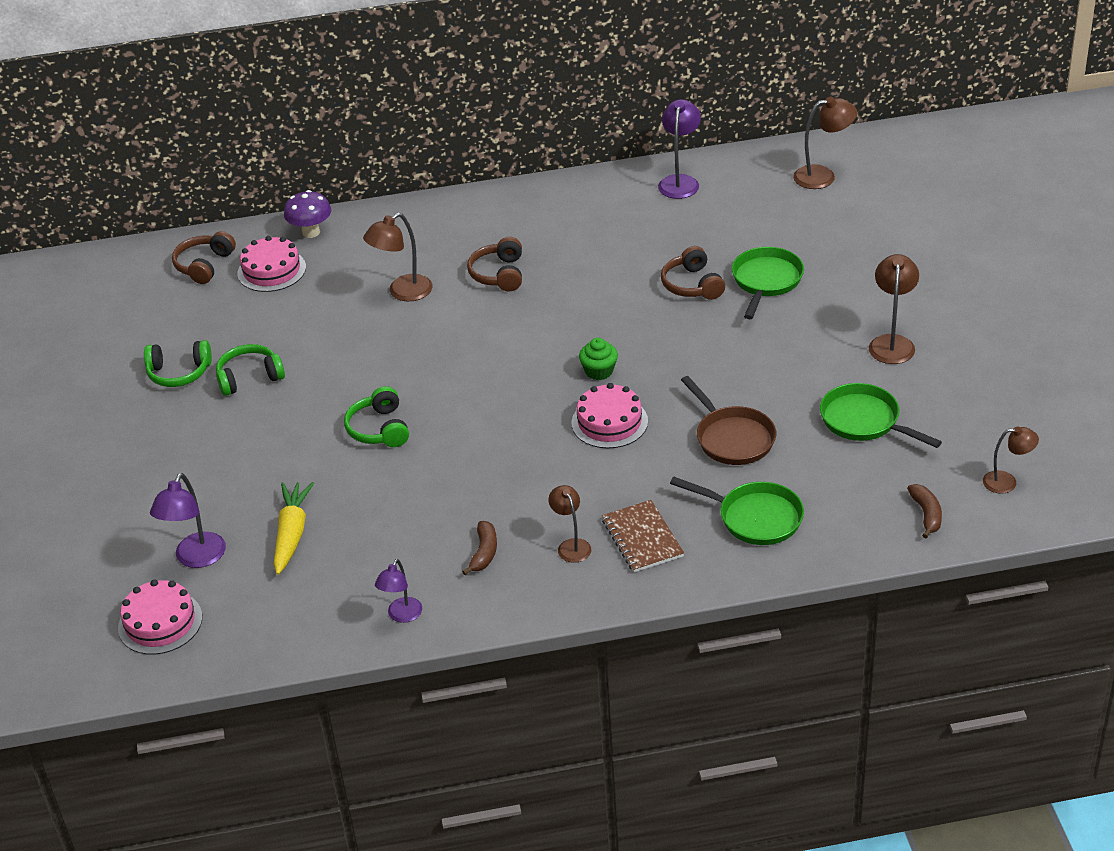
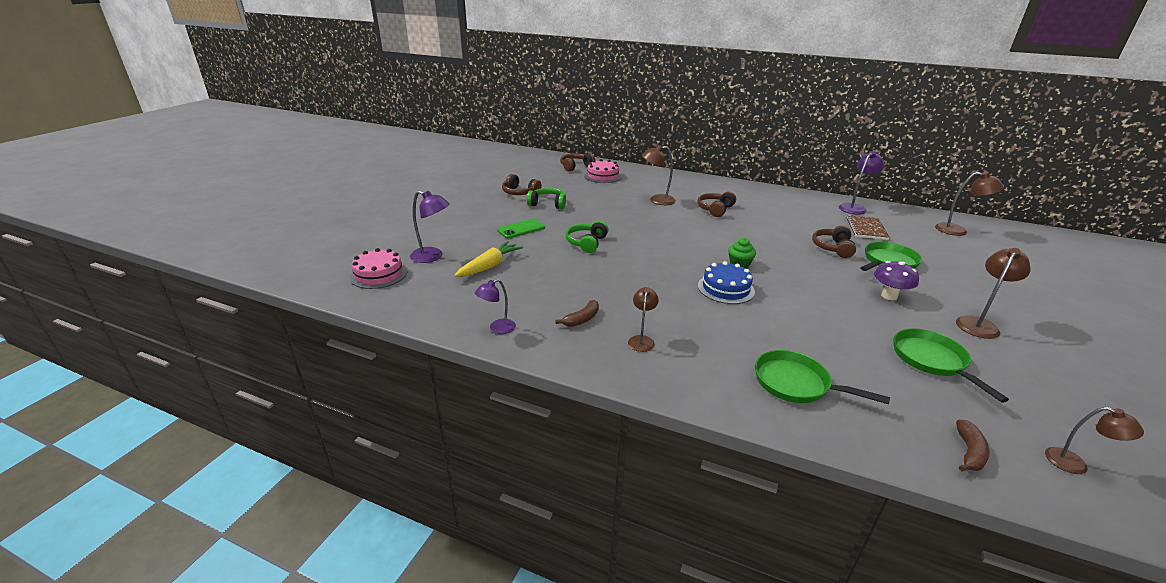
camera: 30 degrees right, 10 degrees down
green headphones [144,340,212,387] -> brown headphones [502,174,542,195]
purple lamp [150,473,226,568] -> purple lamp turned 120 degrees counterclockwise [410,190,450,263]
purple mushroom [284,190,331,238] -> purple mushroom moved to [874,261,919,300]
pink cake [571,383,648,448] -> blue cake [698,261,755,304]
brown notebook [602,500,684,572] -> brown notebook moved to [847,215,890,240]
green pan [670,477,804,545] -> green pan turned 150 degrees clockwise [755,350,890,404]
brown pan [681,376,776,465] -> none
none -> green phone [497,218,545,238]

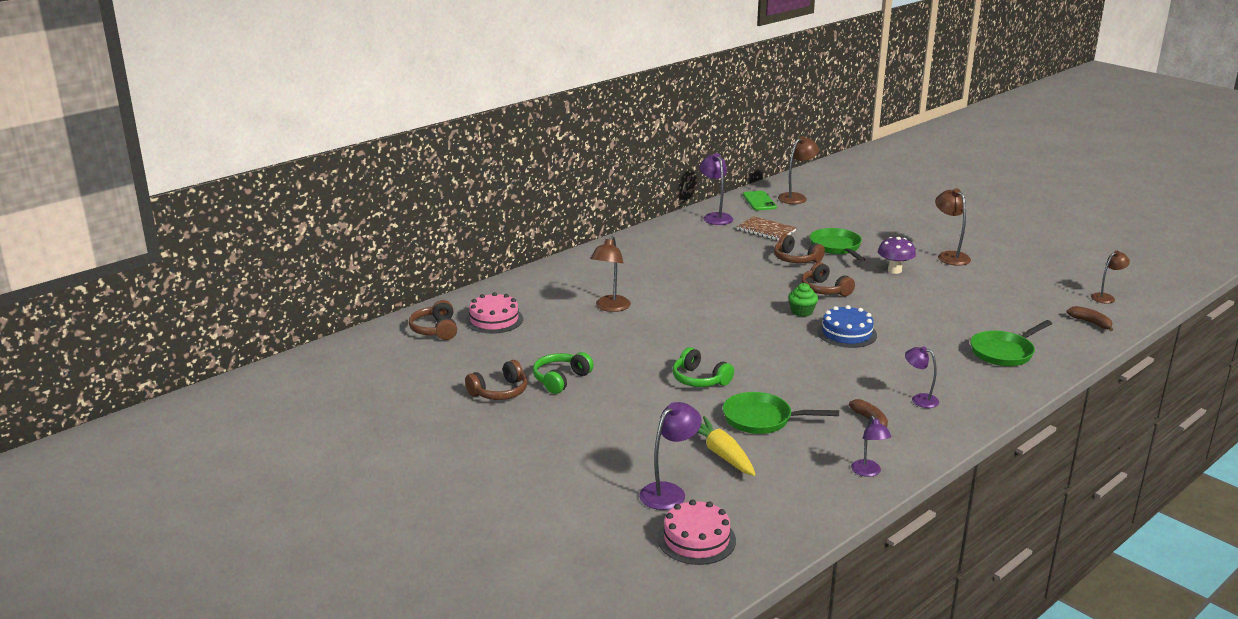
camera: 65 degrees left, 5 degrees down
green phone [497,218,545,238] -> green phone moved to [743,191,777,210]
brown lamp [628,287,659,352] -> purple lamp [905,346,939,408]
brown headphones [697,191,736,217] -> brown headphones moved to [801,262,855,296]
green pan [894,328,1009,403] -> green pan moved to [723,392,839,434]

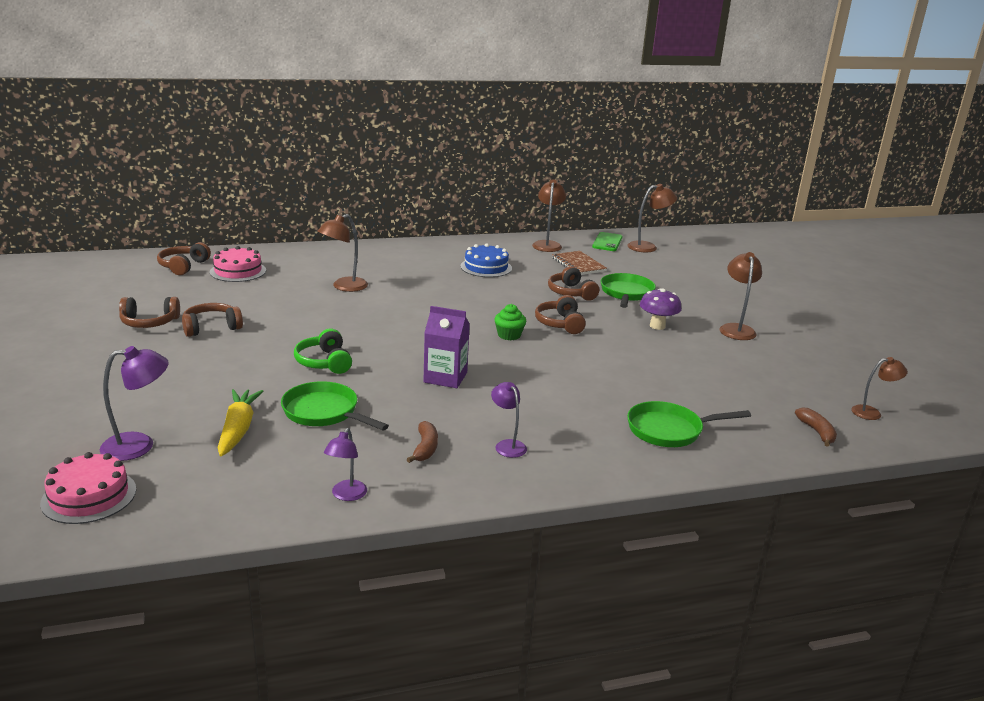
camera: 25 degrees right, 0 degrees up
green headphones [533,352,594,394] -> brown headphones [182,303,243,337]
purple lamp [700,153,733,225] -> brown lamp [532,179,566,252]
blue cake [817,305,877,348] -> blue cake moved to [460,243,512,277]
none -> purple carton [423,306,470,388]

